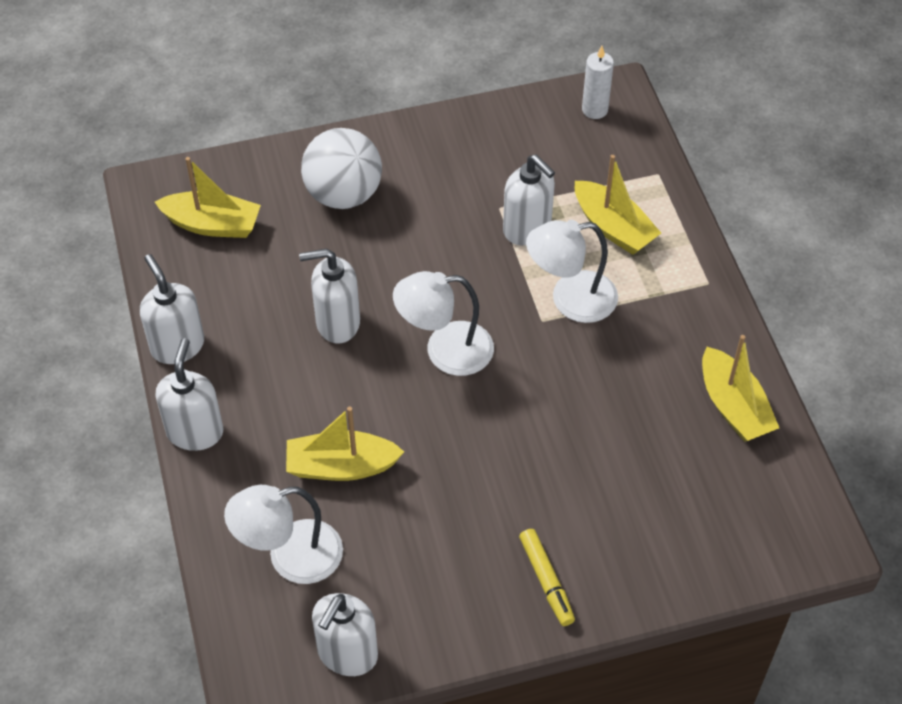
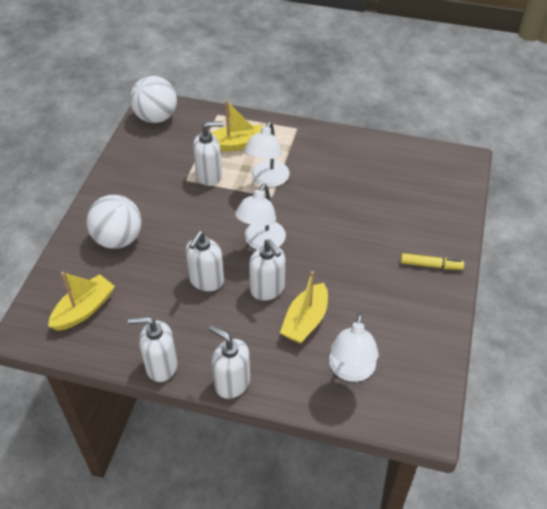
camera: 60 degrees left, 5 degrees down
white soap dispenser [312,593,378,676] -> white soap dispenser moved to [249,239,285,301]
white candle [582,46,614,119] -> white ball [130,76,177,123]
yellow boat [702,335,779,442] -> none

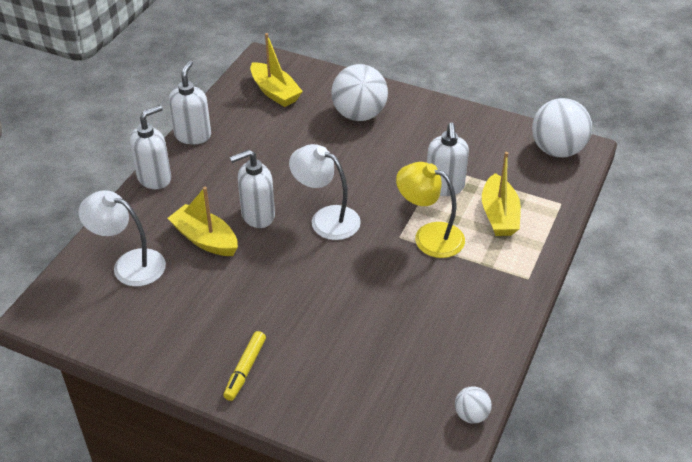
camera: 100 degrees right, 5 degrees down
white soap dispenser [185,231,224,291] -> none
white lamp [244,121,290,187] -> yellow lamp [396,162,465,258]
none -> white ball [455,386,492,424]

